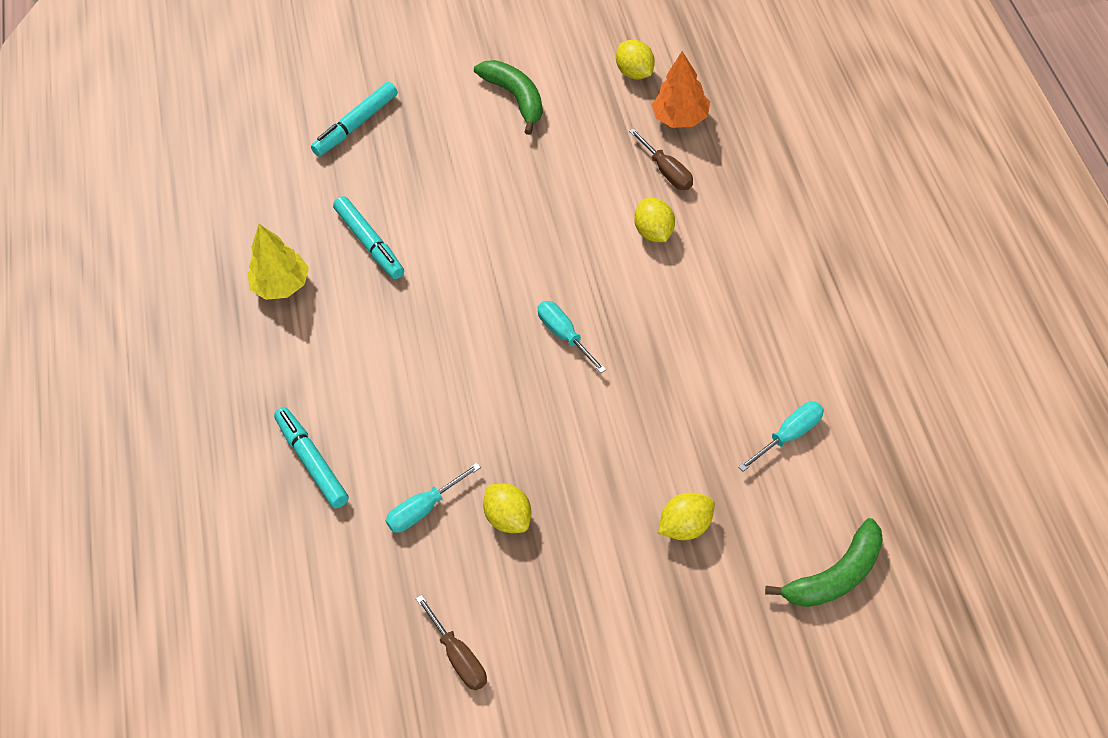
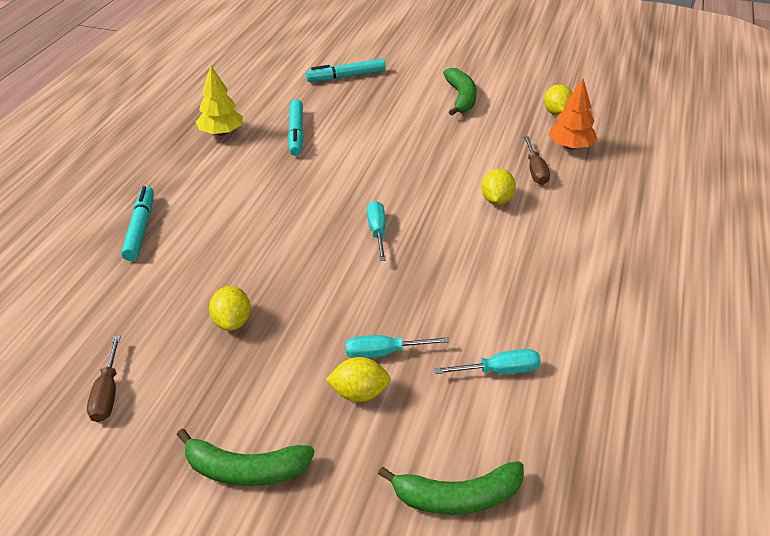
camera: 25 degrees right, 15 degrees down
turquoise screwdriver [386,463,481,533] -> turquoise screwdriver moved to [346,335,449,358]
none -> green banana [177,429,315,486]

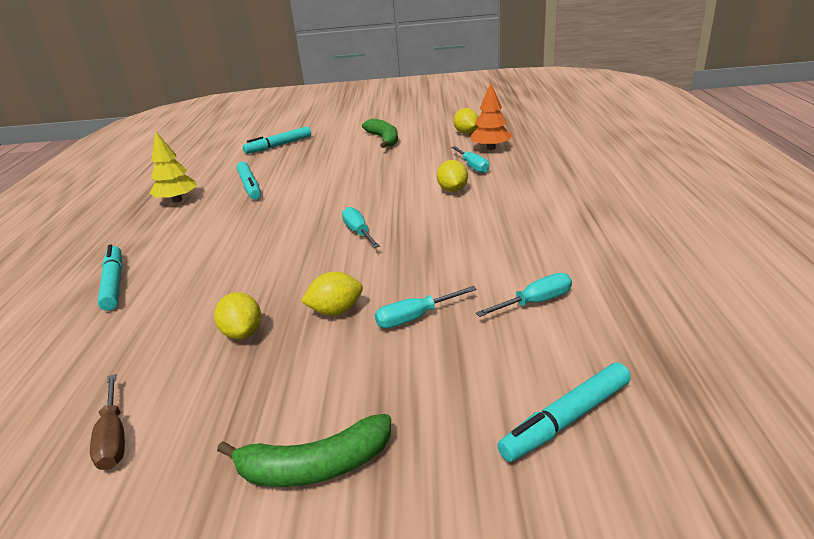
camera: 15 degrees left, 10 degrees down
yellow lemon [326,357,391,402] -> yellow lemon moved to [301,272,363,316]
green banana [378,461,524,515] -> turquoise marker [497,363,631,462]
brown screwdriver [524,136,550,185] -> turquoise screwdriver [451,146,489,173]

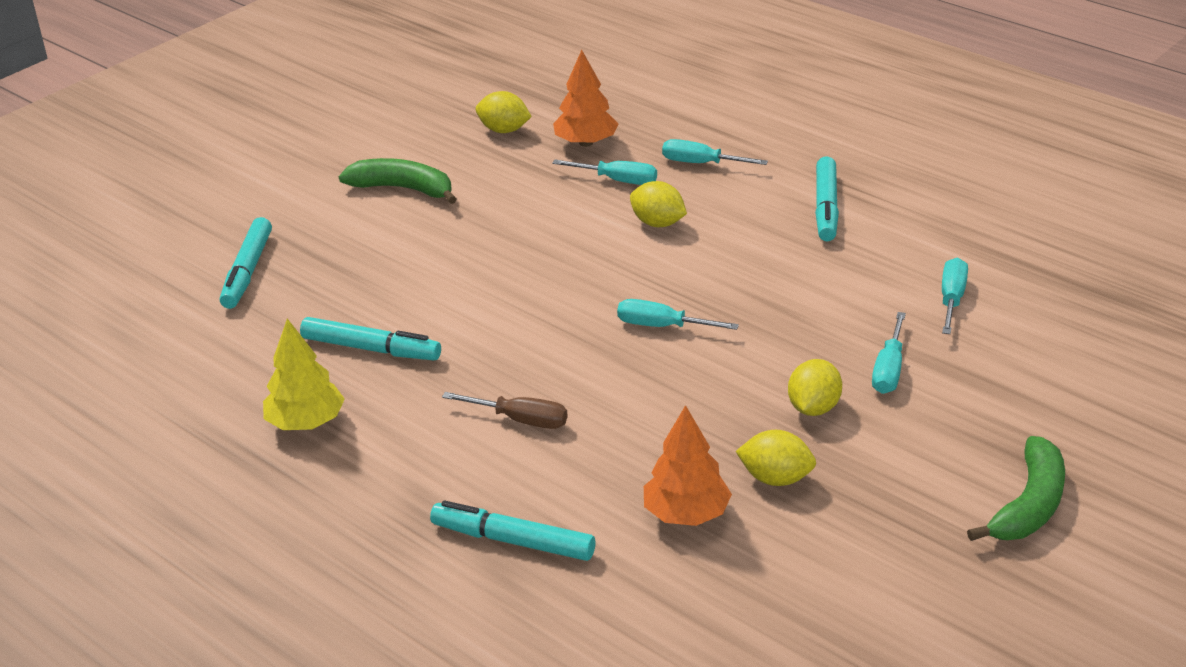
camera: 50 degrees left, 5 degrees up
brown screwdriver [90,374,125,470] -> brown screwdriver moved to [442,392,568,429]
turquoise marker [497,363,631,462] -> turquoise marker moved to [815,156,839,241]
none -> orange tree [644,405,732,526]
none -> turquoise screwdriver [662,139,768,165]

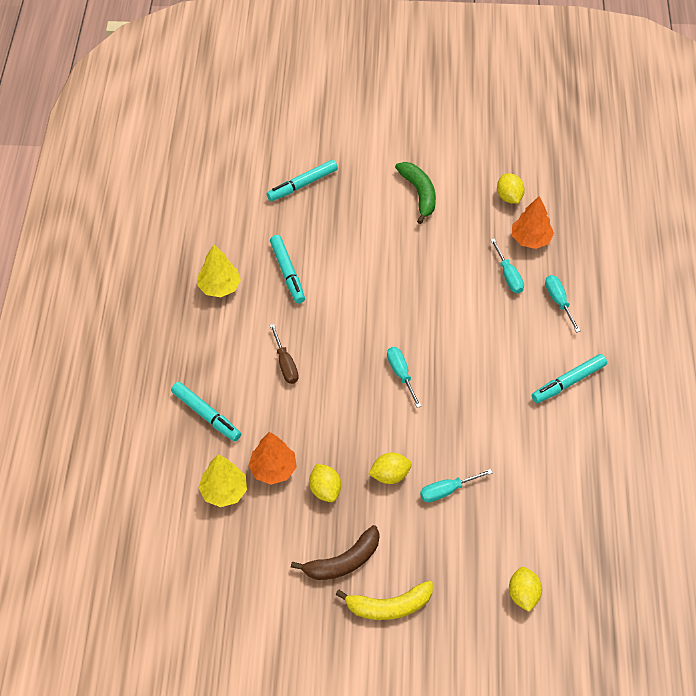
camera: 50 degrees right, 20 degrees up
turquoise marker [430,501,595,561] -> turquoise marker turned 150 degrees clockwise [171,382,241,441]
yellow lemon [630,181,687,227] -> yellow lemon moved to [509,567,542,612]
turquoise screwdriver [942,257,968,334] -> none
green banana [967,436,1065,541] -> yellow banana [336,581,433,620]
none -> yellow tree [199,455,247,507]
none -> brown banana [291,525,380,580]

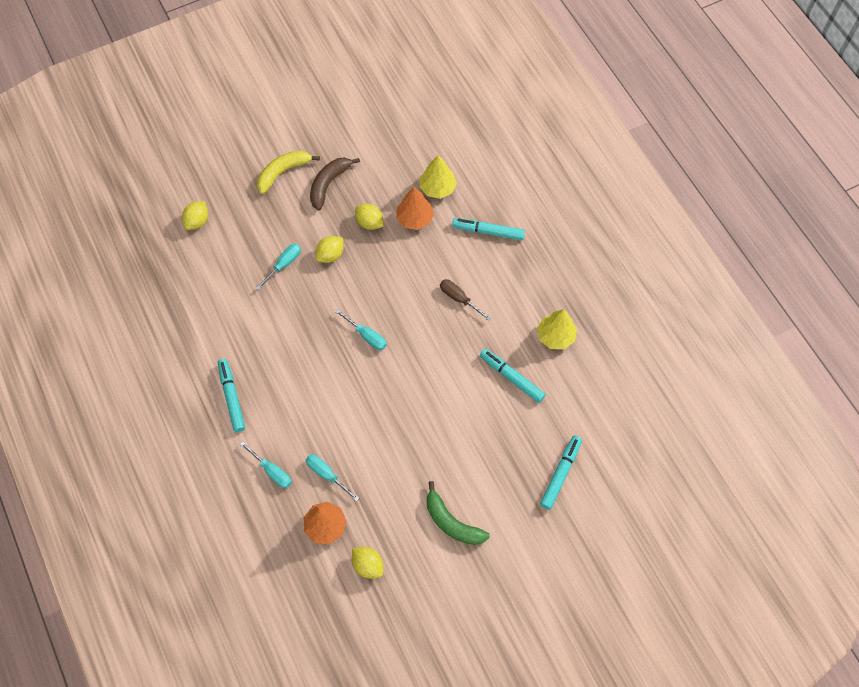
camera: 150 degrees right, 10 degrees up
yellow lemon [509,567,542,612] -> yellow lemon turned 60 degrees clockwise [182,201,208,230]
turquoise marker [532,354,607,403] -> turquoise marker turned 45 degrees counterclockwise [218,359,245,432]

